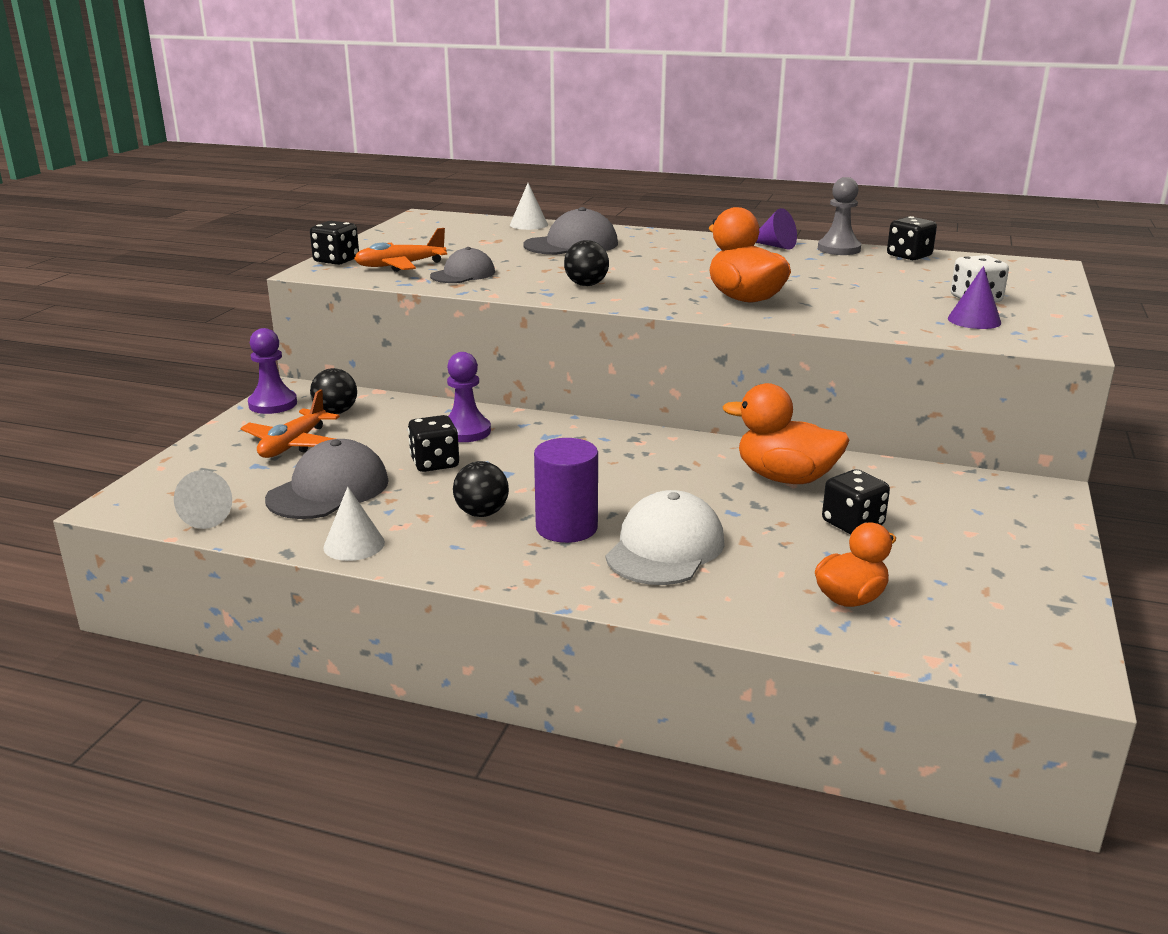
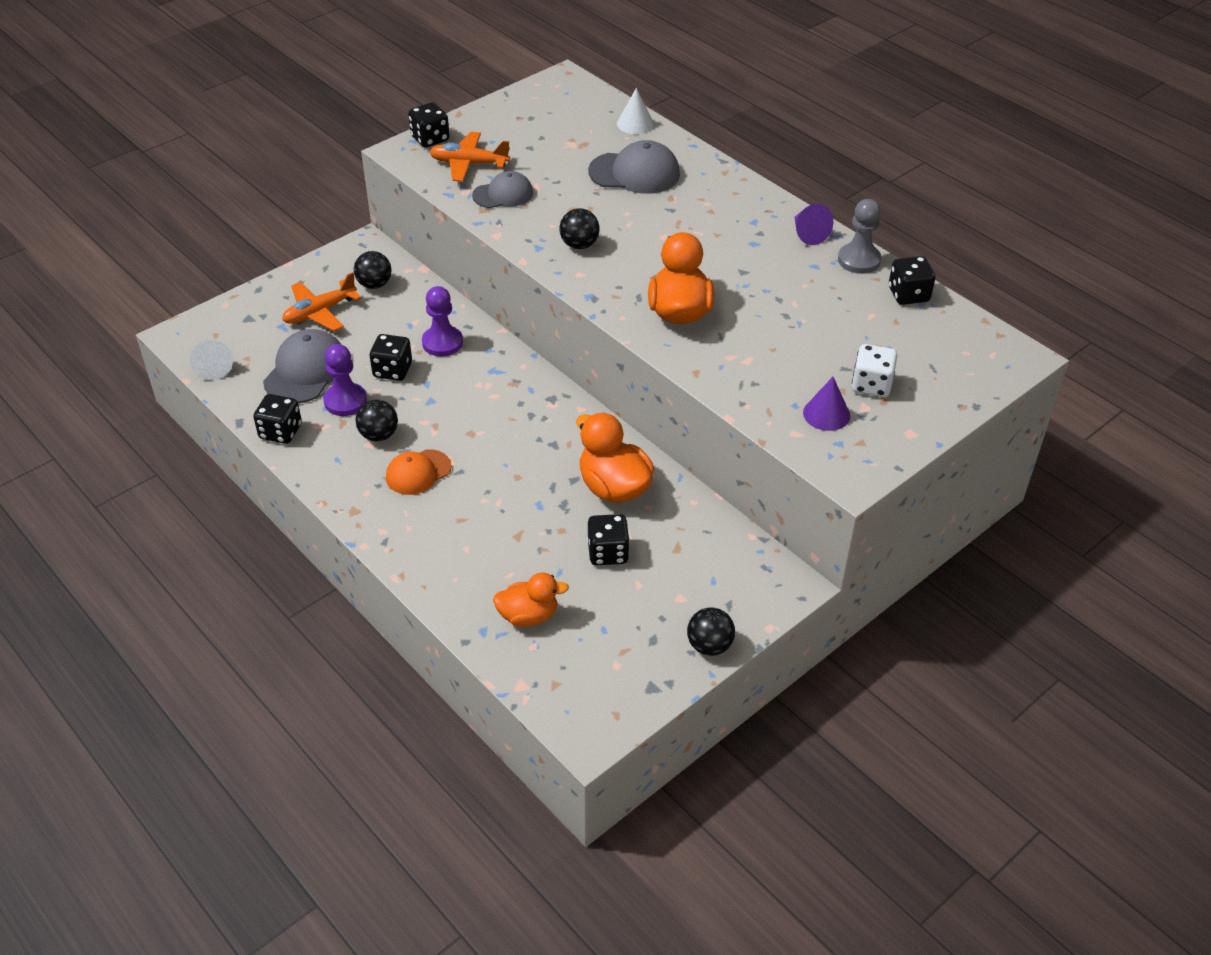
camera: 30 degrees right, 20 degrees up
purple pawn [248,328,297,414] -> purple pawn moved to [323,344,367,416]
grey cap [265,439,389,519] -> grey cap turned 45 degrees counterclockwise [263,329,341,403]
white cone [323,487,385,561] -> black dice [254,394,302,444]
purple cylinder [534,438,598,543] -> orange cap [386,449,452,495]
white cap [606,490,725,585] -> none
none -> black ball [687,607,735,656]

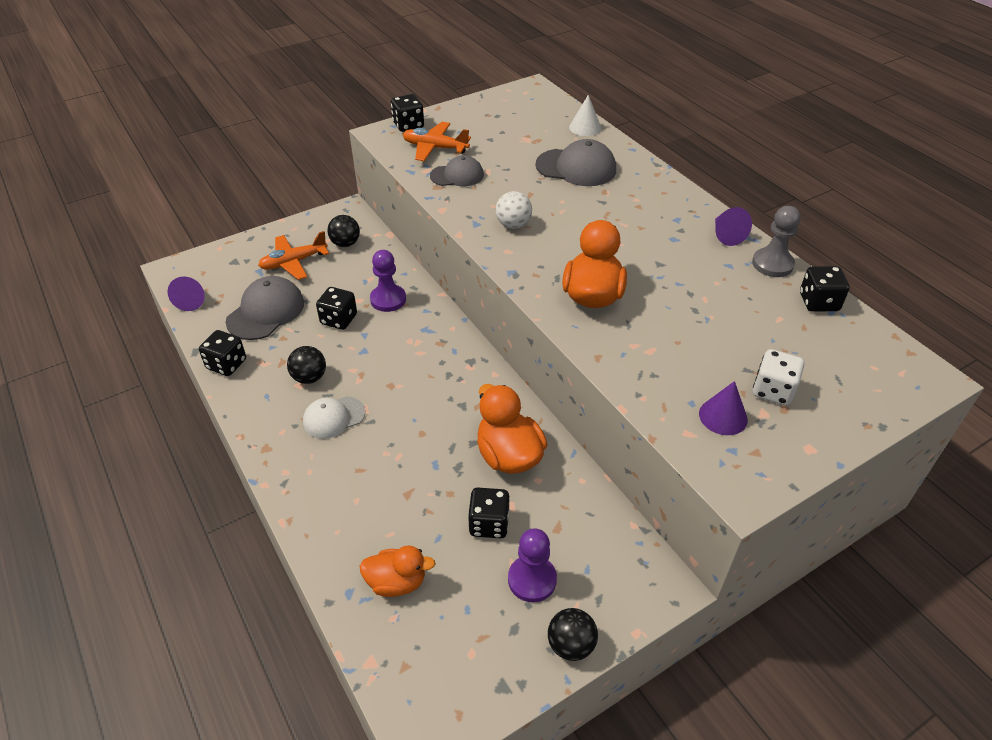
camera: 10 degrees right, 0 degrees up
white cone [190,340,233,380] -> purple cone [168,277,205,311]
purple pawn [323,344,367,416] -> purple pawn moved to [508,528,557,602]
orange cap [386,449,452,495] -> white cap [303,396,365,439]
black ball [559,208,600,249] -> white ball [496,191,532,229]

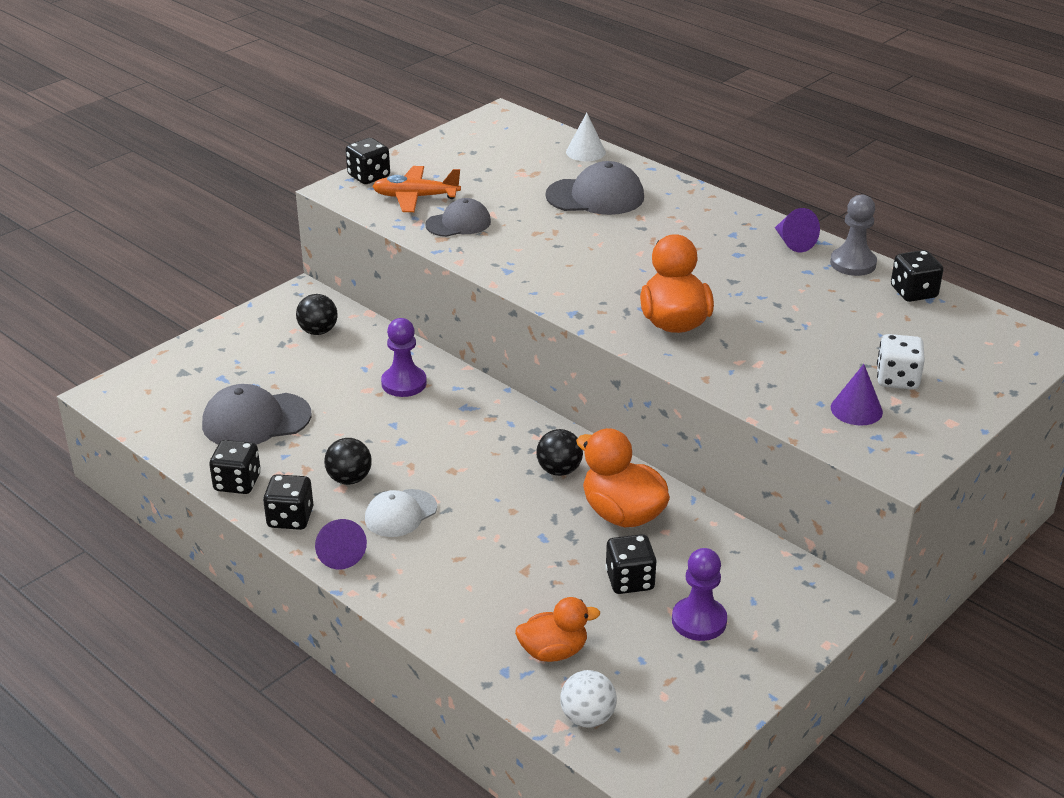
camera: 15 degrees left, 10 degrees down
purple cone [168,277,205,311] -> purple cone moved to [315,519,367,569]
grey cap [226,276,304,340] -> grey cap turned 120 degrees counterclockwise [202,384,311,445]
orange plane [258,231,329,280] -> none
black dice [316,287,357,330] -> black dice moved to [263,474,313,530]
white ball [496,191,532,229] -> white ball moved to [560,670,617,728]
black ball [548,608,598,661] -> black ball moved to [536,429,583,476]

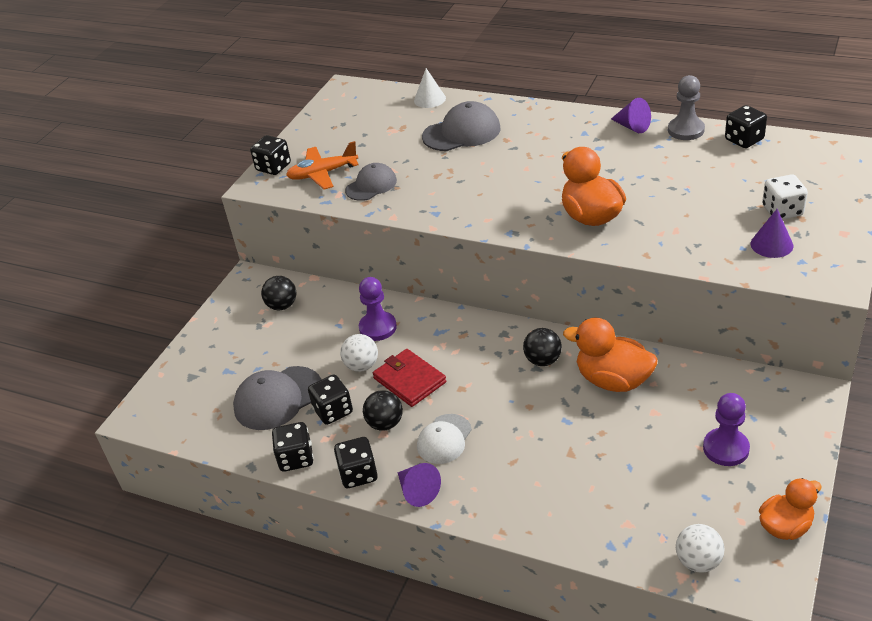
camera: 15 degrees left, 5 degrees up
orange duck [515,597,600,662] -> orange duck moved to [759,478,822,540]
black dice [605,534,657,594] -> black dice moved to [308,374,353,425]
none -> white ball [340,334,378,372]
none -> red wallet [373,349,446,407]

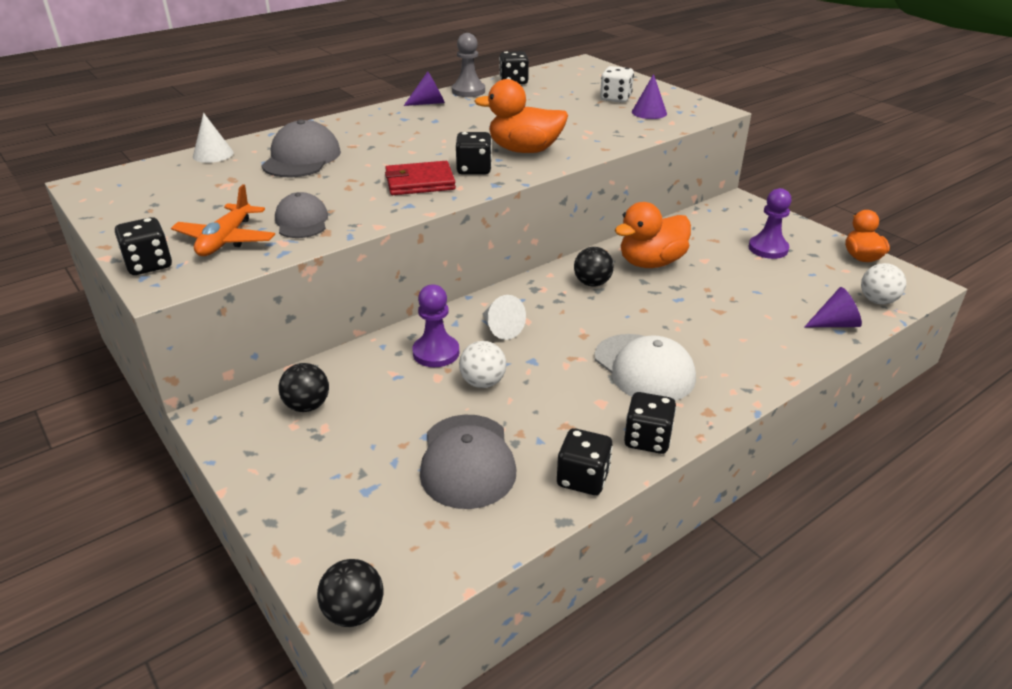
camera: 65 degrees left, 5 degrees down
black dice [308,374,353,425] -> black dice moved to [456,132,492,175]
black ball [363,390,403,431] -> black ball moved to [317,559,383,627]
red wallet [373,349,446,407] -> red wallet moved to [385,161,456,195]
purple cone [398,463,441,507] -> purple cone moved to [804,287,862,327]
white cap [417,414,472,464] -> white cap [595,334,696,401], size x1.52
none -> white cone [482,295,526,340]

